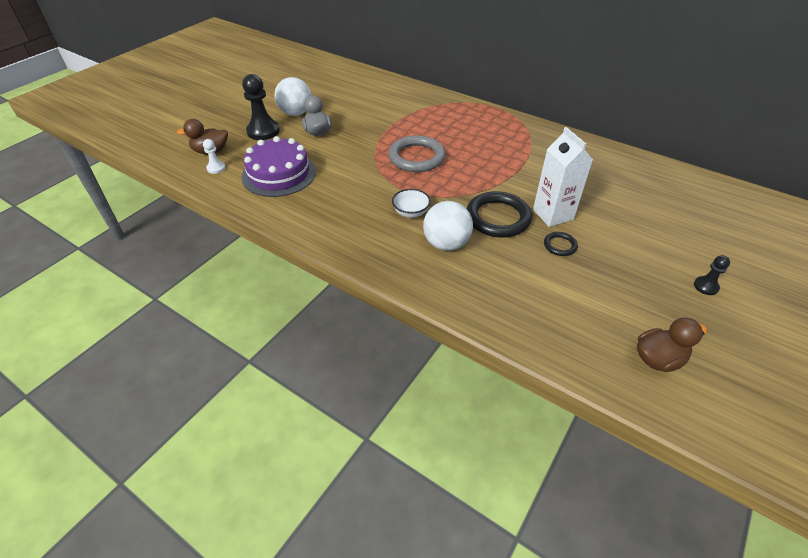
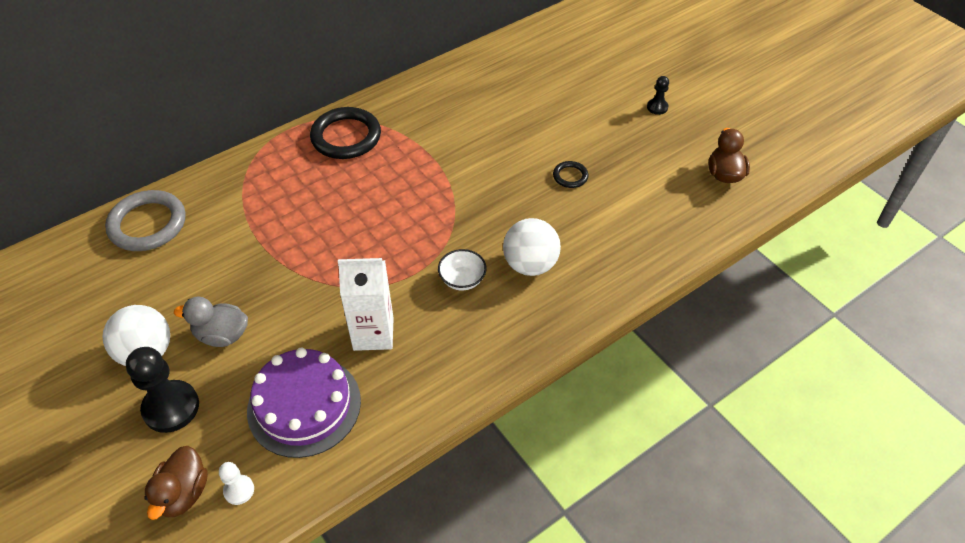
camera: 70 degrees left, 5 degrees up
grey ring [388,135,446,172] -> grey ring moved to [105,190,186,251]
black ring [466,191,532,238] -> black ring moved to [310,107,381,159]
white carton [533,127,593,227] -> white carton moved to [338,258,394,351]

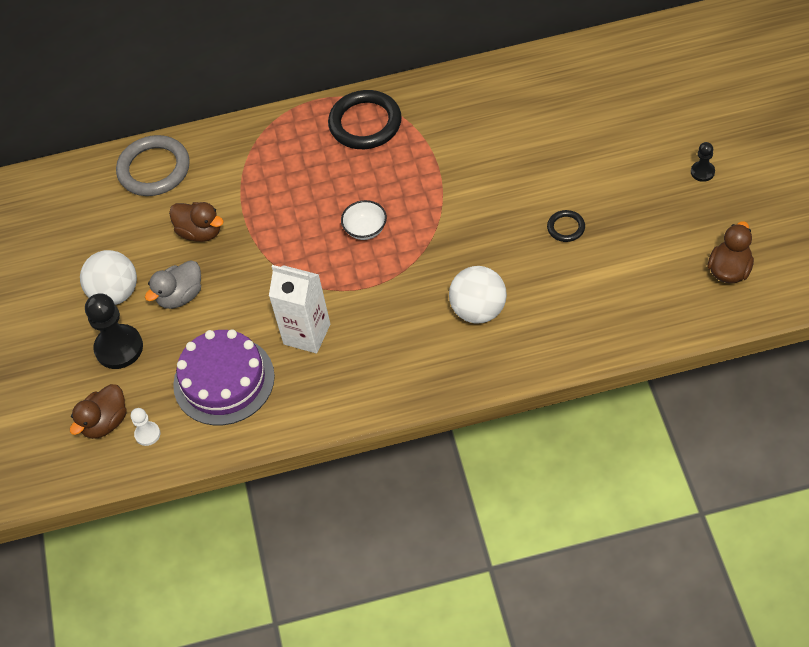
camera: 30 degrees right, 5 degrees up
grey duck [174,296,248,347] -> grey duck turned 75 degrees counterclockwise [145,260,201,309]
white bowl [438,249,487,290] -> white bowl moved to [341,200,387,240]
none -> brown duck [169,202,224,242]

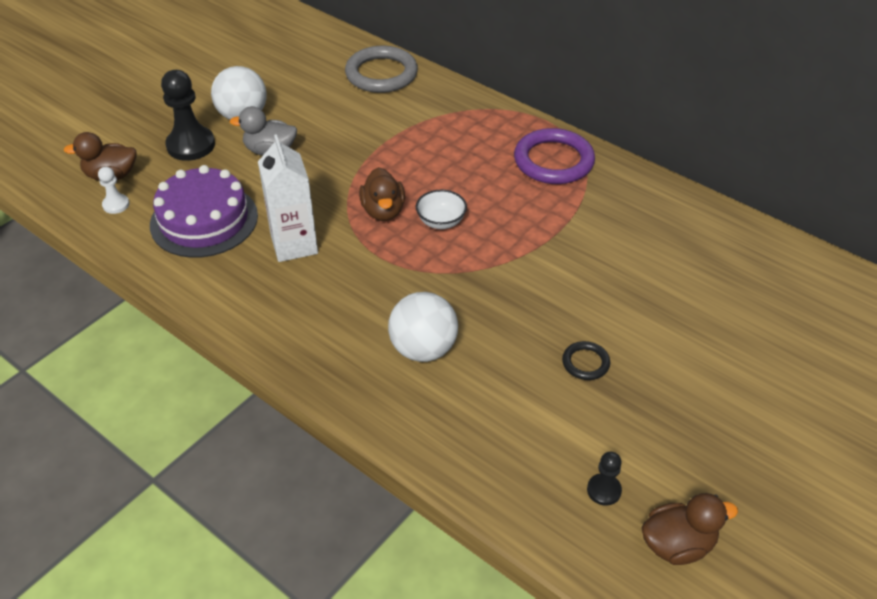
camera: 45 degrees right, 10 degrees down
brown duck [169,202,224,242] -> brown duck moved to [359,167,405,221]
black ring [328,90,402,149] -> purple ring [514,128,595,184]
black pawn [691,142,715,182] -> black pawn moved to [587,452,622,506]

